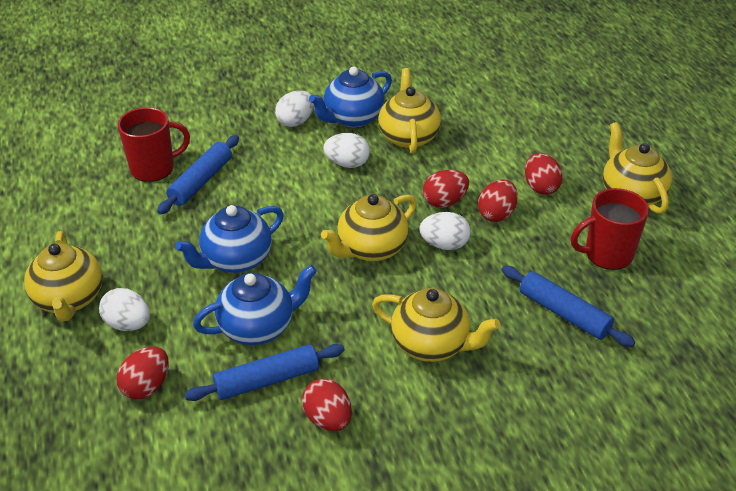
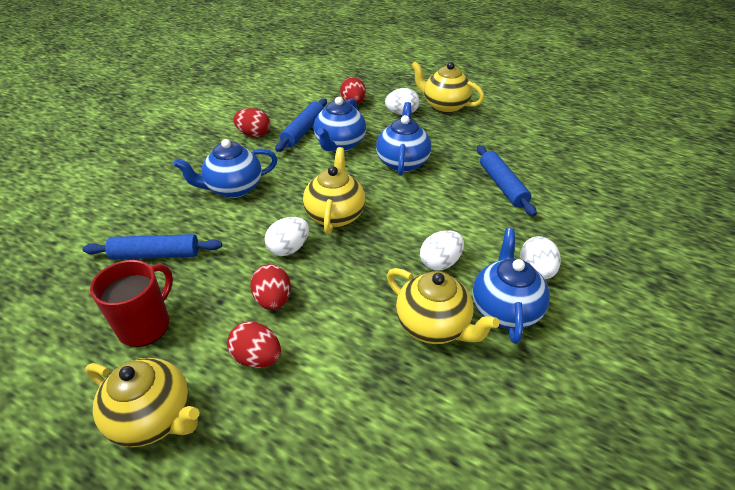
camera: 135 degrees right, 0 degrees up
red mug [118,107,190,182] -> none
yellow teapot [372,288,500,362] -> blue teapot [173,139,278,198]
red egg [423,170,469,208] -> none

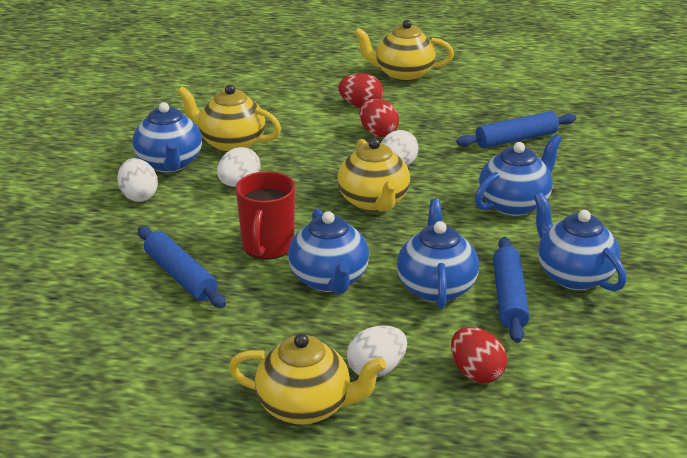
camera: 160 degrees right, 10 degrees down
red mug [90,260,173,347] -> red mug moved to [236,171,295,259]
red egg [233,108,270,137] -> blue teapot [534,193,627,291]

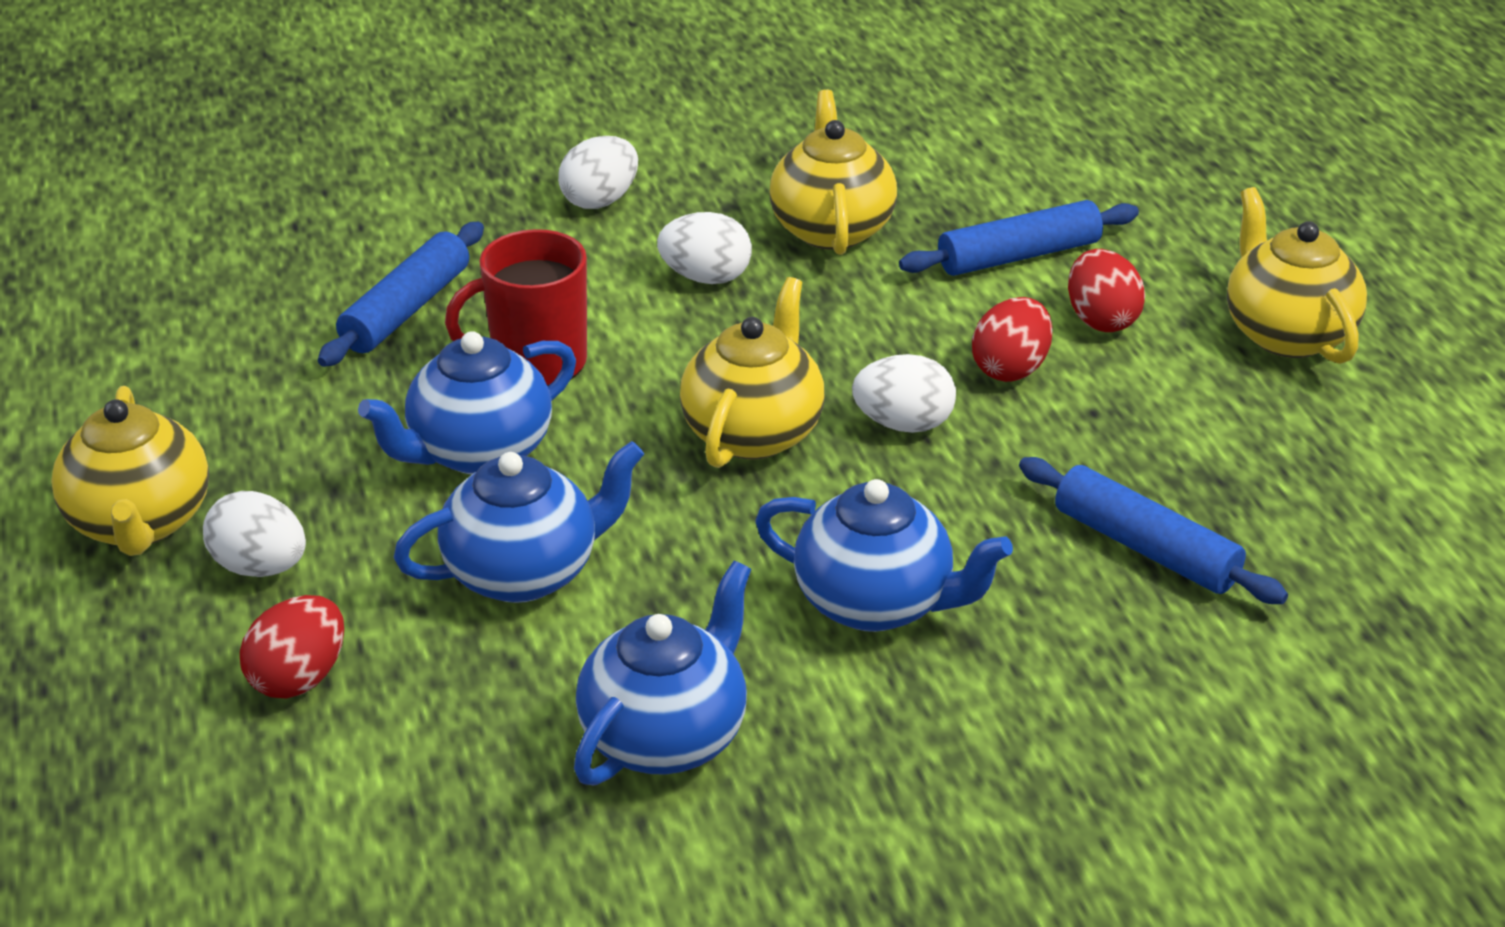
camera: 65 degrees right, 5 degrees up
blue teapot [133,102,202,173] -> none
yellow teapot [337,138,410,212] -> yellow teapot turned 150 degrees clockwise [680,277,825,468]
blue rolling pin [493,237,529,343] -> blue rolling pin moved to [899,200,1139,276]

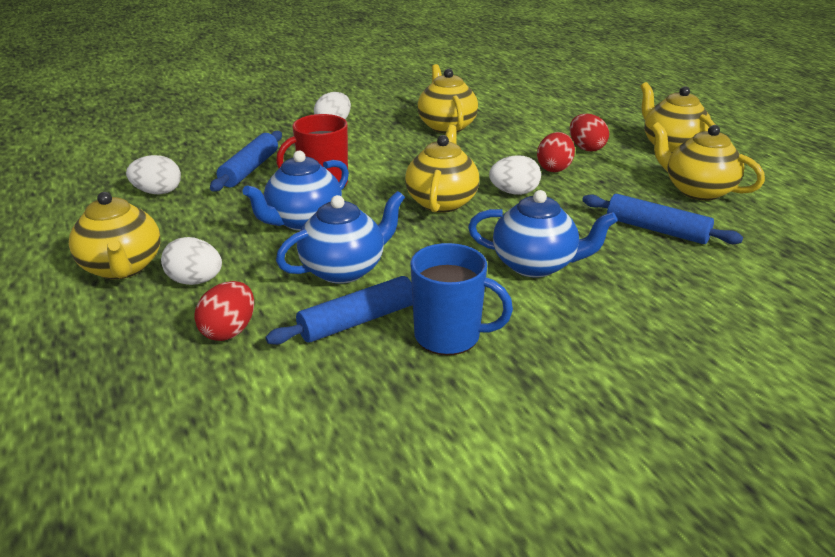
camera: 10 degrees left, 5 degrees down
blue teapot [574,561,751,786] -> blue mug [410,243,513,355]
white egg [657,212,752,284] -> white egg moved to [126,155,181,194]
blue rolling pin [899,200,1139,276] -> blue rolling pin moved to [265,276,413,345]
none -> yellow teapot [651,122,765,201]

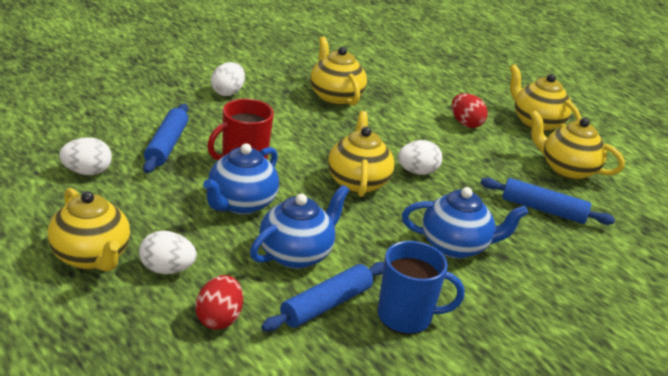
camera: 15 degrees left, 0 degrees up
red egg [537,132,575,172] -> none

